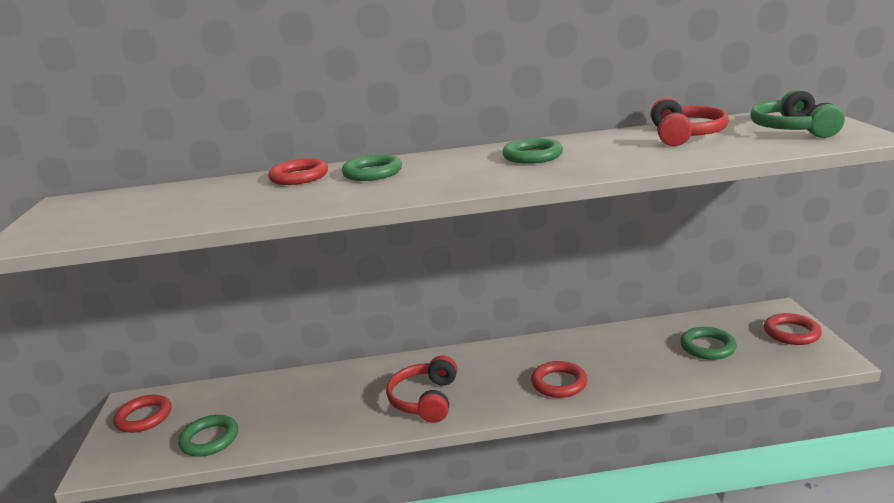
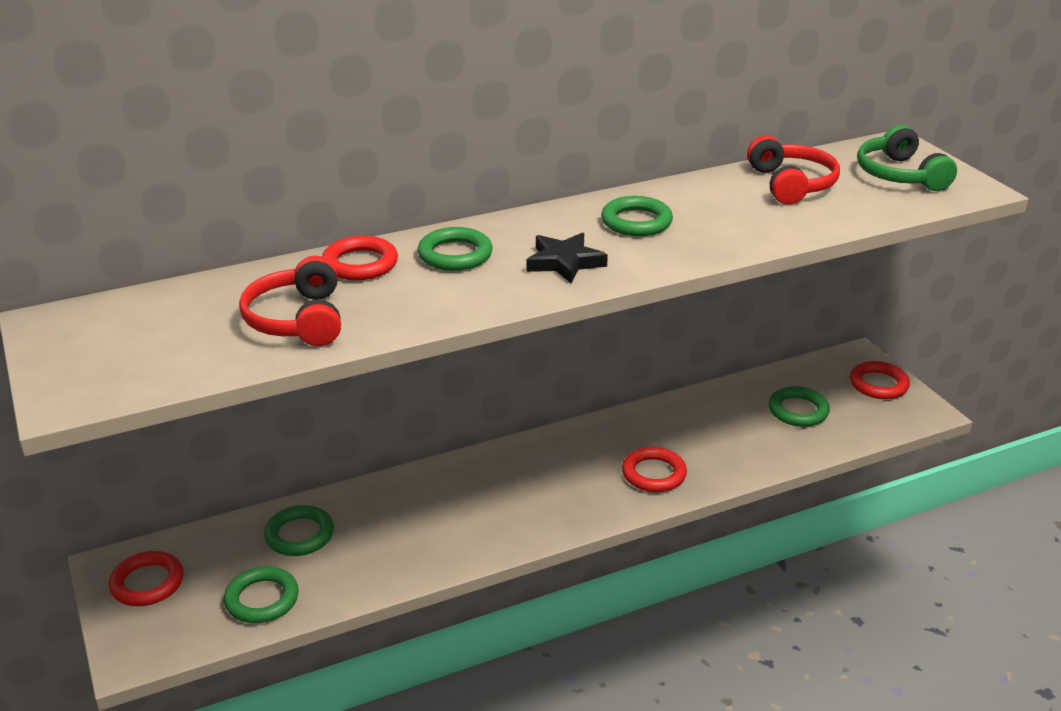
camera: 20 degrees left, 10 degrees up
red headphones [386,355,457,423] -> red headphones moved to [239,256,341,346]
none -> green ring [264,505,334,556]
none -> black star [526,232,608,284]

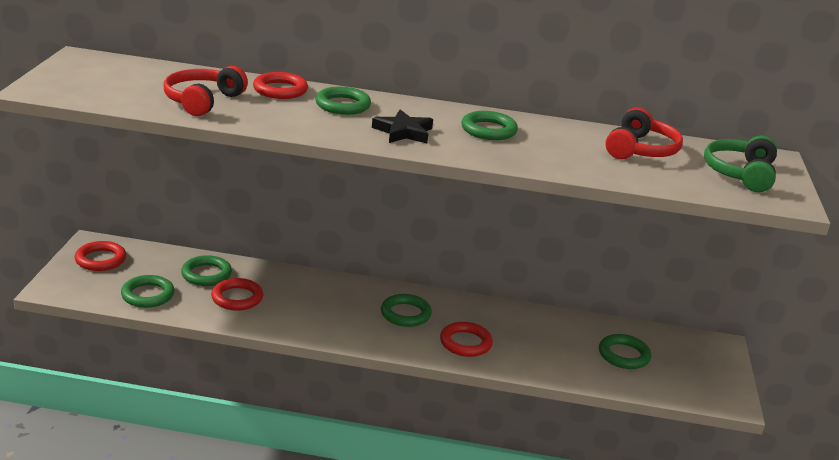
camera: 30 degrees right, 5 degrees down
red ring [850,361,910,399] -> red ring moved to [211,278,263,311]
none -> green ring [381,294,432,327]

